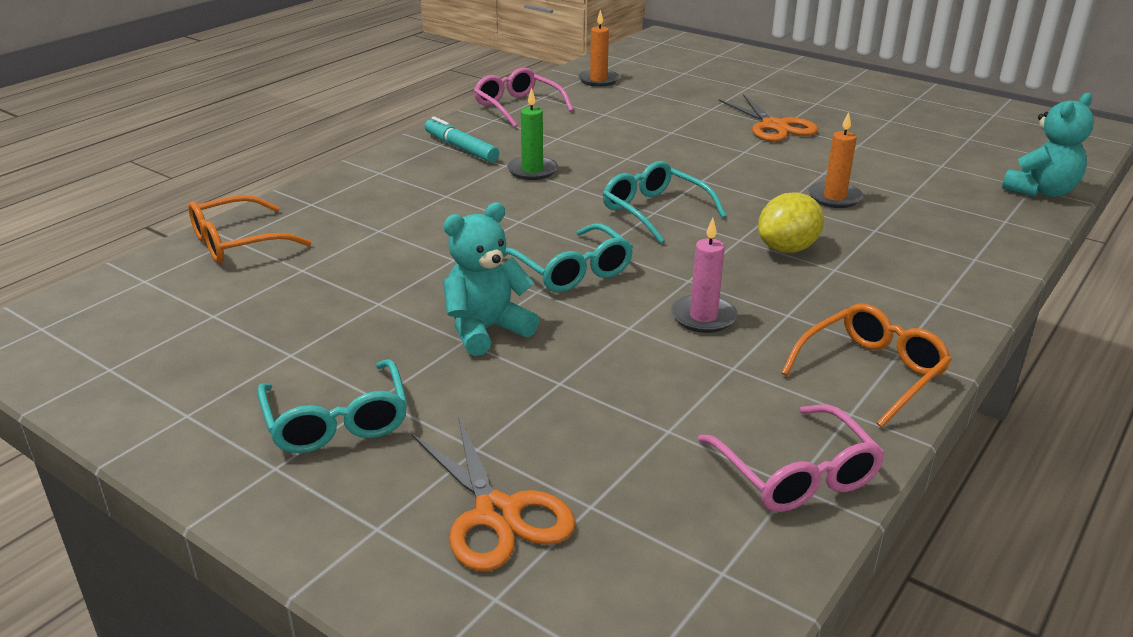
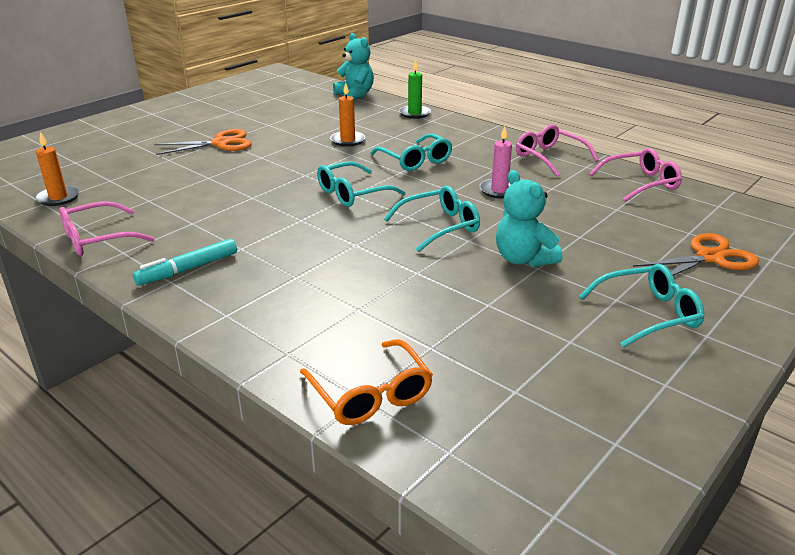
camera: 85 degrees left, 0 degrees up
green candle [507,88,558,180] -> green candle moved to [399,59,431,119]
yellow lemon [758,192,824,253] -> turquoise glasses [370,134,452,171]
orange glasses [781,304,952,428] -> pink glasses [516,124,599,177]

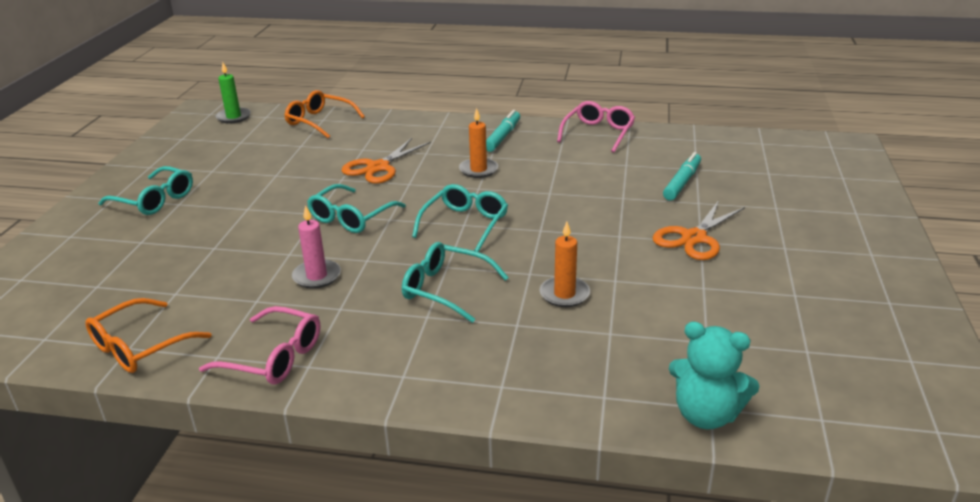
camera: 150 degrees right, 0 degrees up
orange candle [35,132,80,206] -> orange candle moved to [459,108,498,178]
green candle [399,59,431,119] -> green candle moved to [216,63,251,123]
turquoise teddy bear [496,170,562,267] -> none
turquoise glasses [579,264,704,348] -> turquoise glasses turned 105 degrees counterclockwise [98,166,193,215]
pink glasses [589,148,682,202] -> orange glasses [85,298,211,373]
orange scissors [633,233,759,276] -> orange scissors moved to [342,138,431,184]
none -> turquoise marker [663,152,701,200]

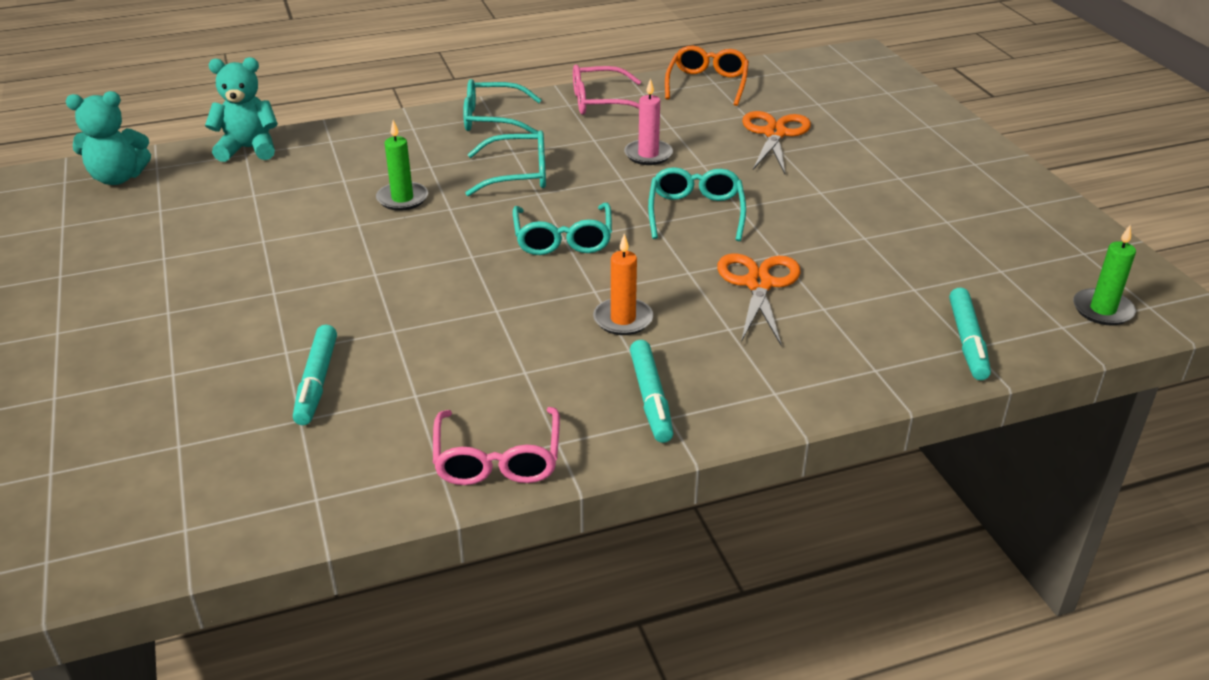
camera: 150 degrees right, 5 degrees up
turquoise glasses [98,166,193,215] -> turquoise glasses moved to [463,79,541,134]
orange glasses [284,90,365,138] -> turquoise marker [949,288,991,380]
orange candle [539,222,590,307] -> green candle [376,120,428,211]
orange scissors [652,200,745,260] -> orange scissors moved to [742,111,811,174]
none -> turquoise teddy bear [66,91,151,185]

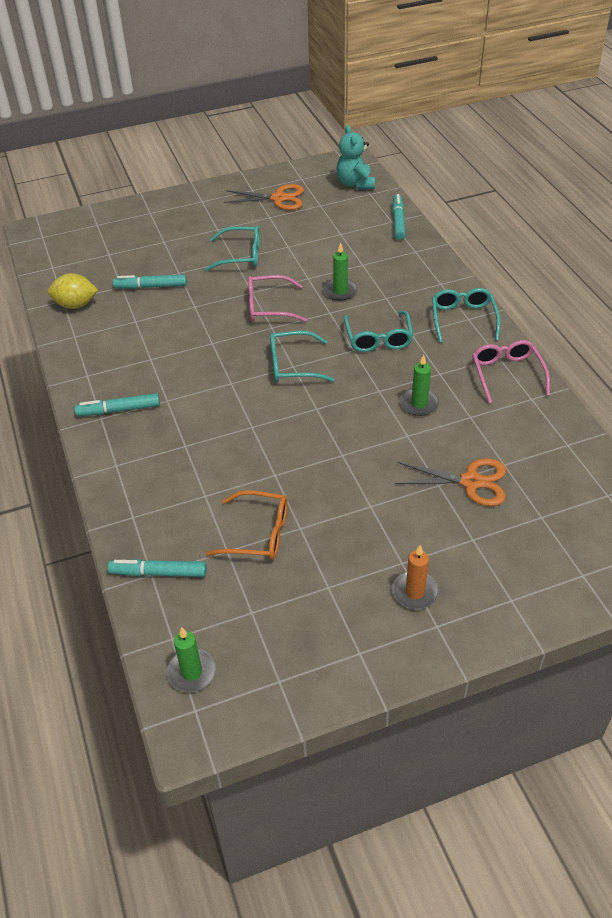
camera: 90 degrees right, 10 degrees up
turquoise teddy bear [205,57,278,162] -> turquoise marker [392,194,405,240]
pink glasses [433,407,560,485] -> pink glasses moved to [248,275,307,322]
orange candle [593,234,653,335] -> orange candle moved to [392,545,439,609]
pink candle [624,78,673,165] -> green candle [400,354,439,416]
turquoise glasses [648,167,746,241] -> turquoise glasses moved to [205,226,260,271]
orange glasses [665,46,749,106] -> orange glasses moved to [206,490,288,560]
orange scissors [717,253,801,346] -> orange scissors moved to [224,184,304,210]
none -> yellow lemon [48,273,98,309]

